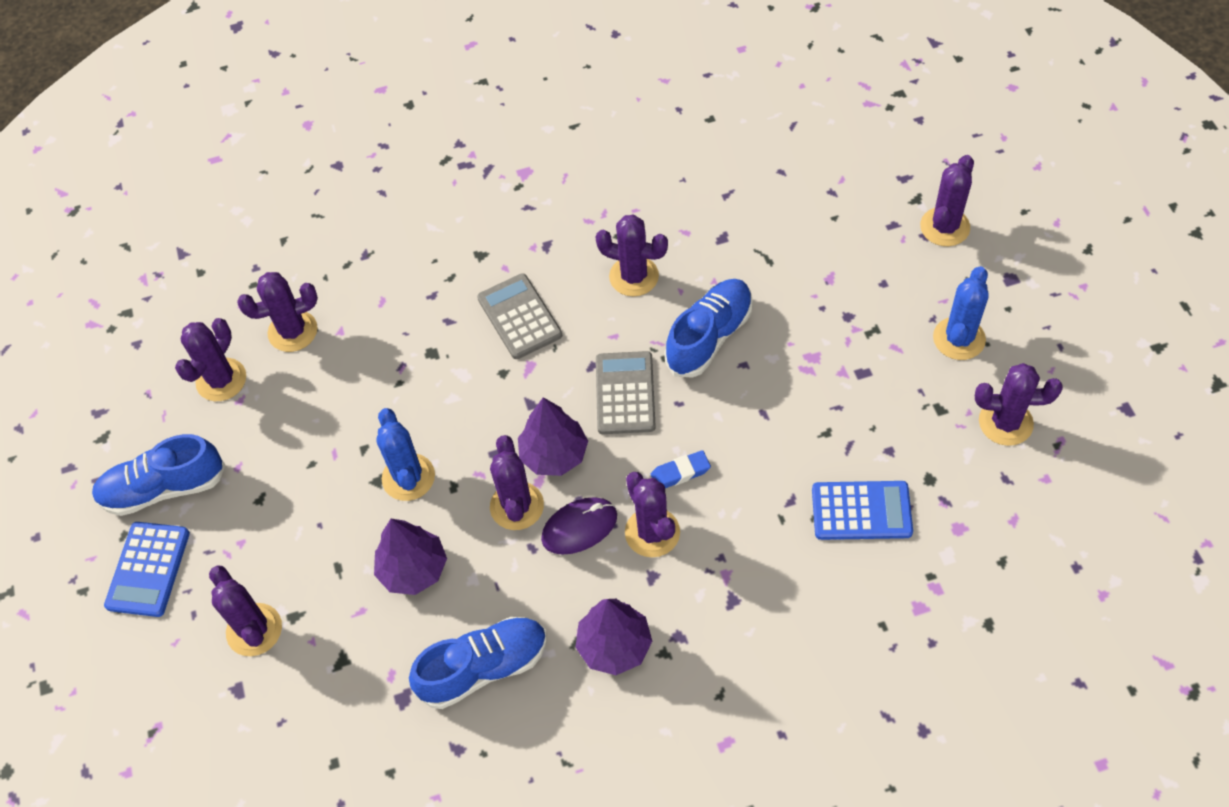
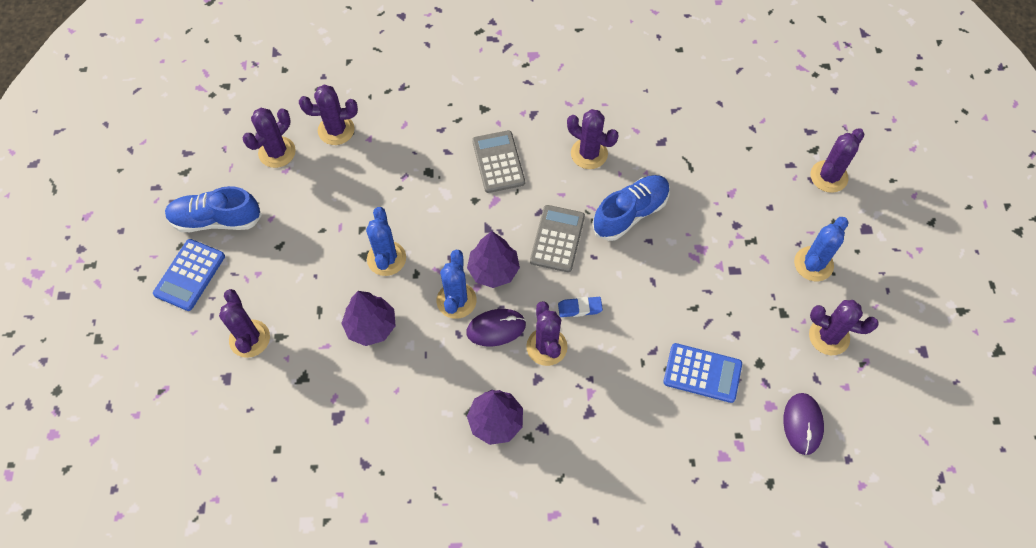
camera: 10 degrees right, 5 degrees up
blue shoe [409,617,547,709] -> none
purple cactus [490,435,544,530] -> blue cactus [437,250,477,319]
none -> purple mouse [783,393,824,455]

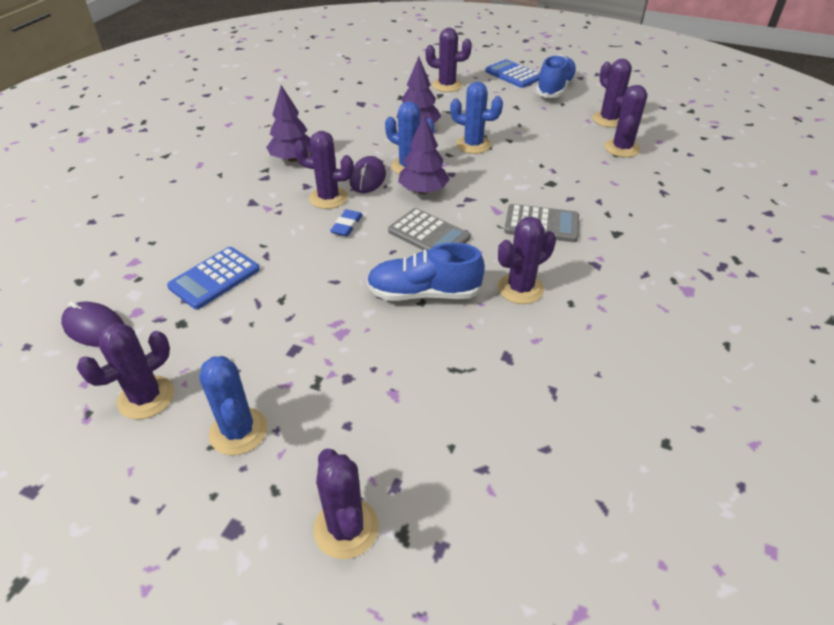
camera: 115 degrees right, 20 degrees down
blue shoe [592,175,670,241] -> blue shoe turned 105 degrees clockwise [367,243,485,301]

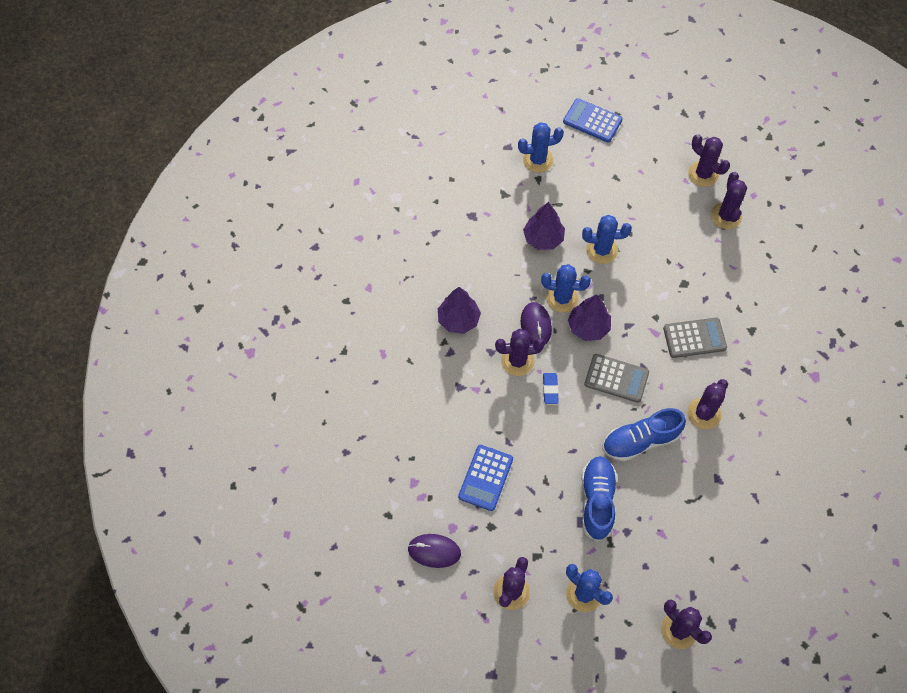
camera: 20 degrees left, 20 degrees up
purple cactus [426,28,472,92] -> blue cactus [518,122,564,173]
blue shoe [536,55,577,98] -> blue shoe moved to [582,456,617,542]

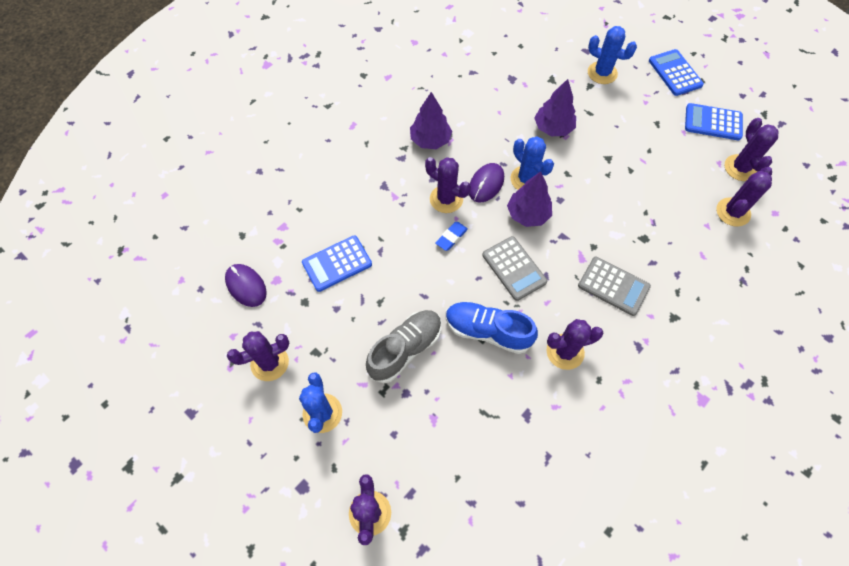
camera: 40 degrees right, 0 degrees up
blue cactus [582,215,632,264] -> none
blue shoe [582,456,617,542] -> grey shoe [366,310,441,383]
none -> blue calculator [685,103,743,140]

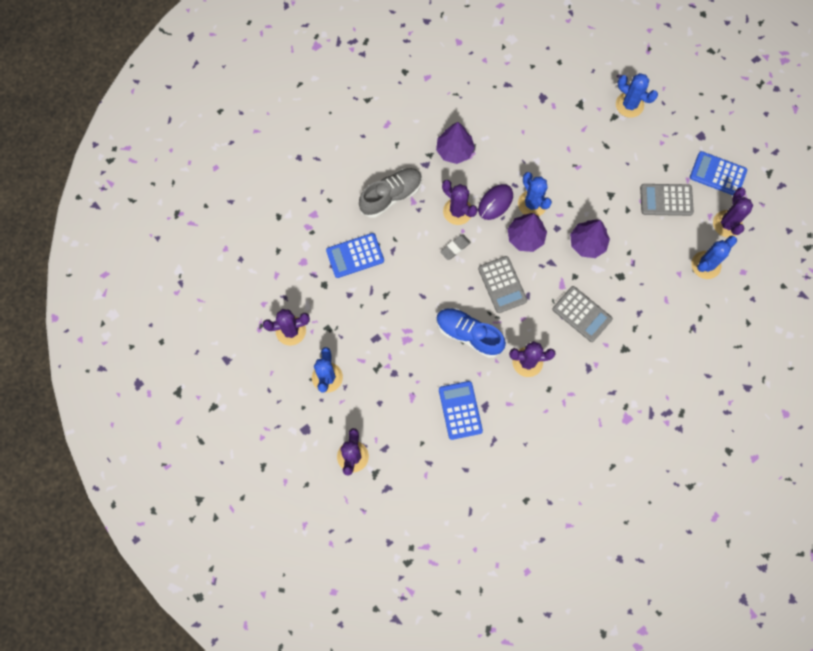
camera: 10 degrees right, 10 degrees up
purple mouse [225,264,267,307] -> none
grey shoe [366,310,441,383] -> grey shoe moved to [359,168,422,218]
blue eraser [435,222,468,251] -> grey eraser [440,234,471,260]
purple tree [534,79,576,136] -> purple tree moved to [570,219,610,258]
blue calculator [649,49,704,96] -> blue calculator moved to [439,381,483,440]
purple cactus [716,167,772,227] -> blue cactus [691,235,737,279]
none -> grey calculator [640,184,694,216]

